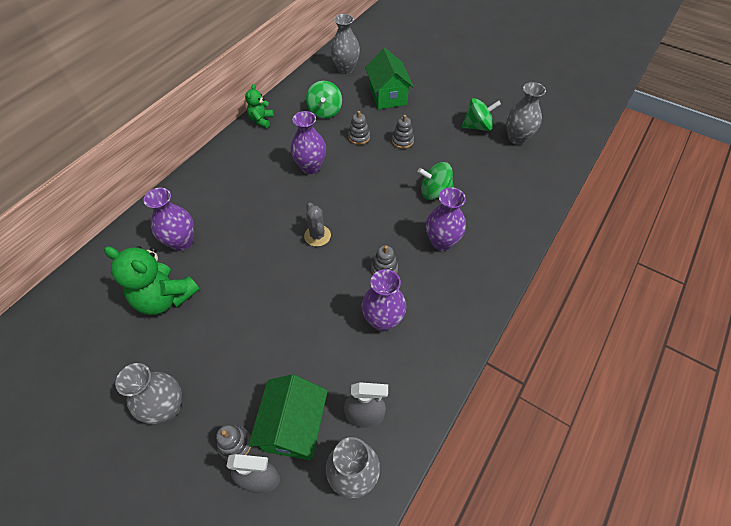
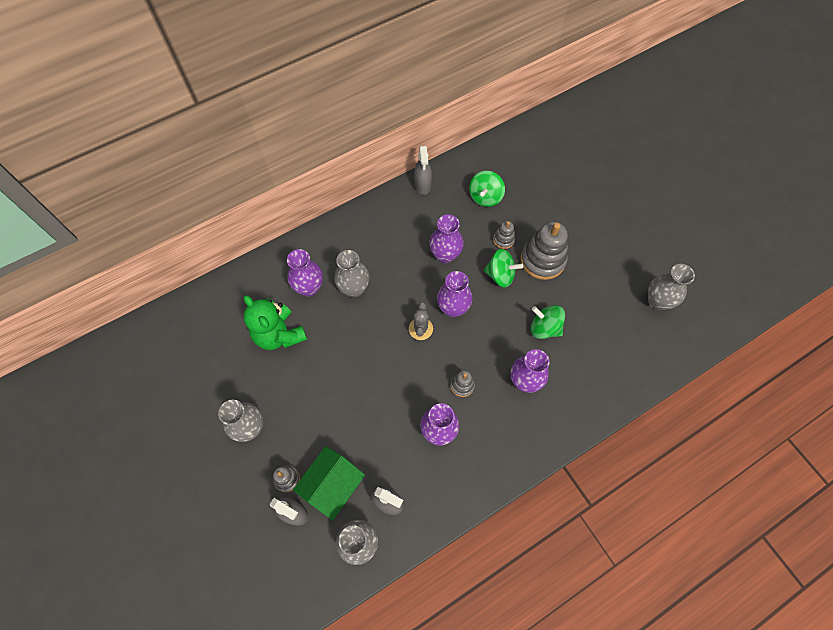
camera: 25 degrees right, 10 degrees up
green teddy bear [245,84,274,128] -> grey spray bottle [414,145,432,195]
grey vase [330,14,360,74] -> grey vase moved to [334,250,369,297]
green house [365,48,414,109] -> none
grey stacking toy [392,115,414,149] -> grey stacking toy [520,222,568,280], size x2.03
green spinning top [462,98,501,131] -> green spinning top moved to [484,249,524,287]
none -> purple vase [437,271,473,317]

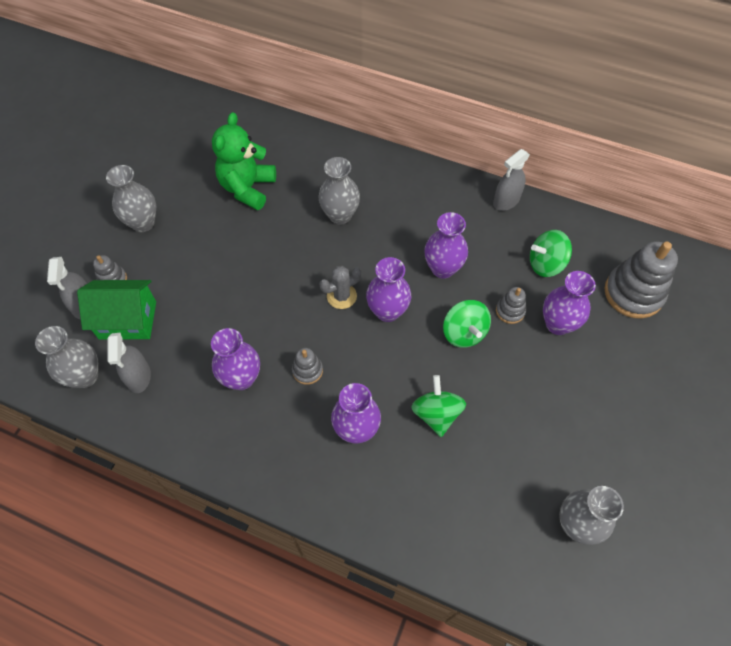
camera: 55 degrees right, 5 degrees down
purple vase [287,249,323,297] -> purple vase moved to [543,271,596,335]
grey stacking toy [520,222,568,280] -> grey stacking toy moved to [604,241,678,319]

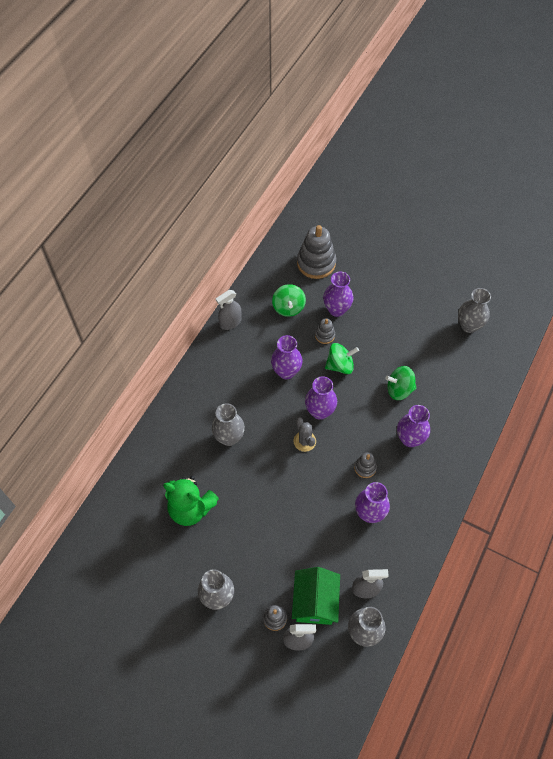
camera: 85 degrees left, 0 degrees up
grey spray bottle [493,149,530,211] -> grey spray bottle turned 90 degrees clockwise [216,290,242,330]

